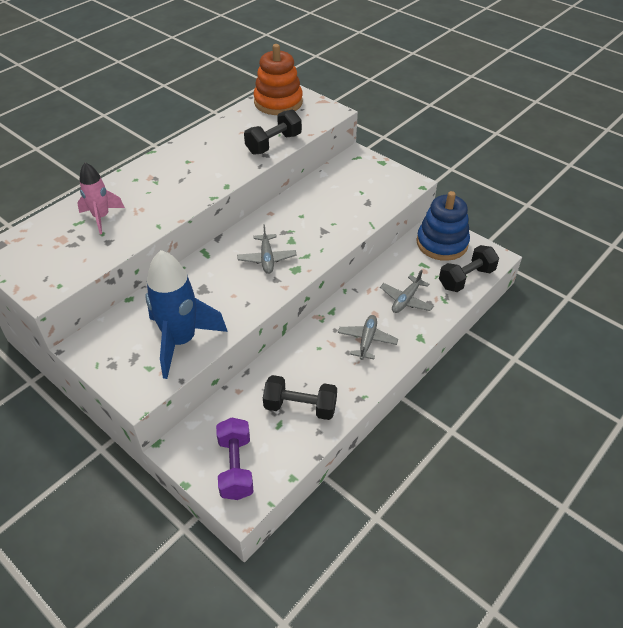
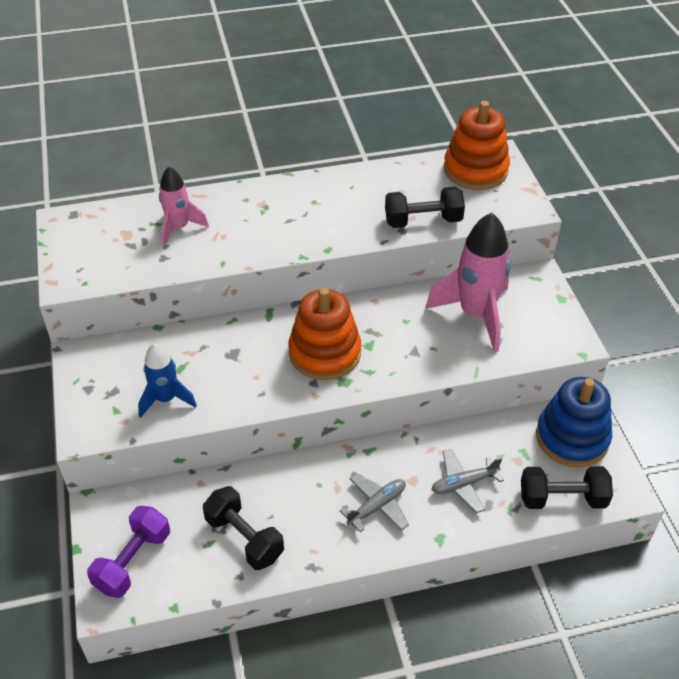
camera: 35 degrees right, 0 degrees up
blue rocket [145,250,228,379] -> blue rocket [138,343,197,418], size x0.58
grey plane [237,224,297,274] -> orange stacking toy [289,288,361,380]
none -> pink rocket [425,213,511,352]

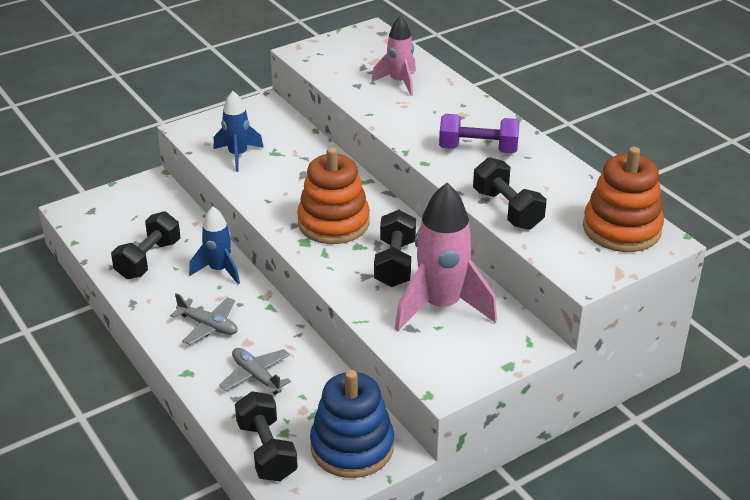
camera: 70 degrees right, 10 degrees down
purple dumbbell [87,506,170,598] -> purple dumbbell moved to [439,114,520,153]
none -> blue rocket [189,206,240,284]
none -> black dumbbell [374,210,416,287]

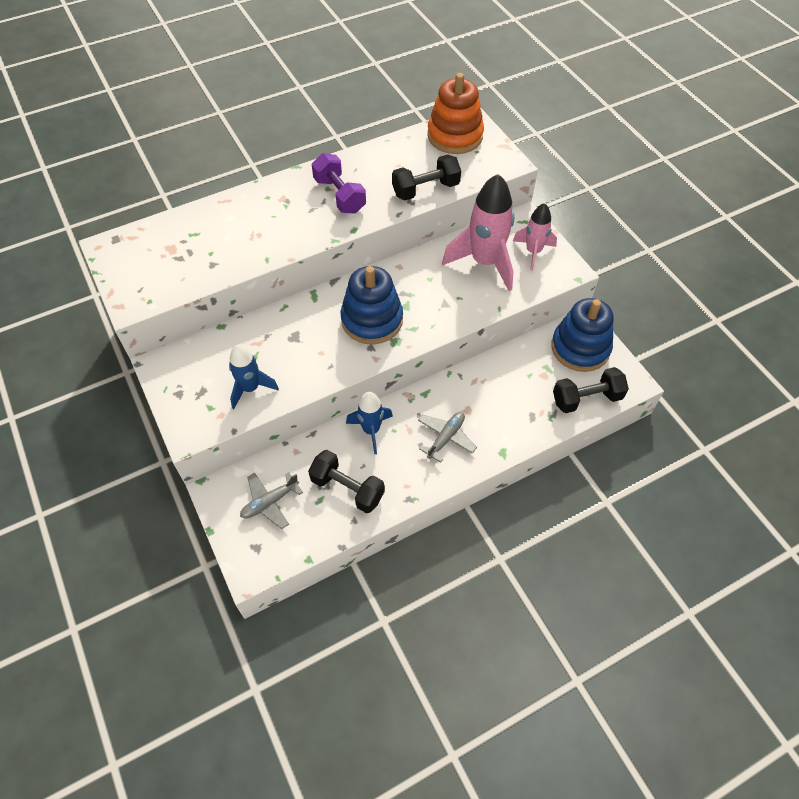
camera: 85 degrees left, 20 degrees up
grey plane [219,348,291,395] -> grey plane moved to [240,472,303,529]
orange stacking toy [297,147,370,244] -> blue stacking toy [341,266,403,344]
pink rocket [371,16,416,96] -> pink rocket moved to [513,203,557,271]
black dumbbell [374,210,416,287] -> none
purple dumbbell [439,114,520,153] -> purple dumbbell turned 45 degrees counterclockwise [312,153,366,214]

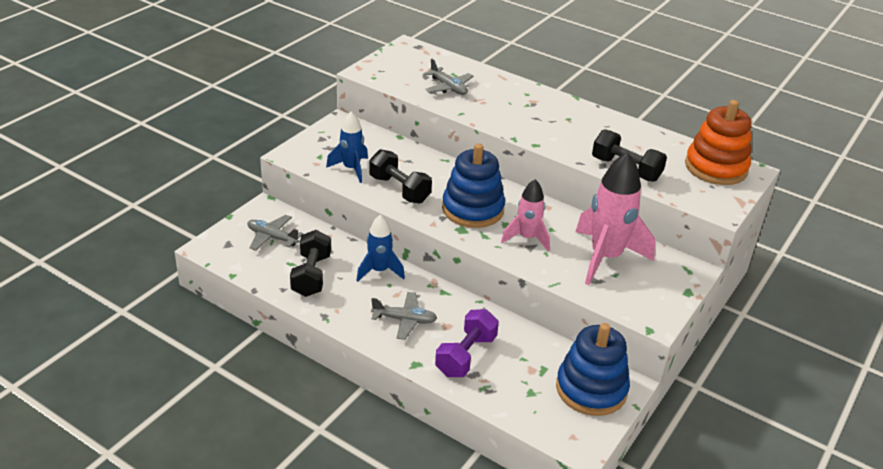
camera: 60 degrees right, 20 degrees down
purple dumbbell [312,153,366,214] -> purple dumbbell moved to [435,309,499,377]
pink rocket [513,203,557,271] -> pink rocket moved to [501,179,550,251]
black dumbbell [553,367,629,413] -> black dumbbell moved to [369,149,432,204]
none -> grey plane [423,59,474,95]

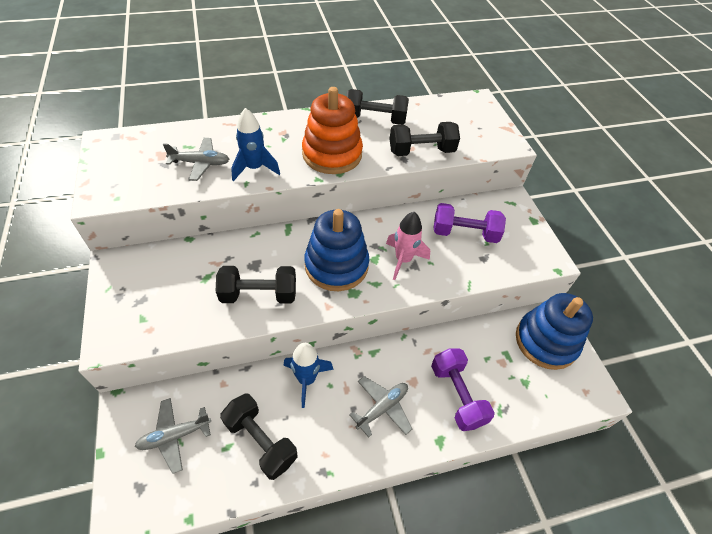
camera: 50 degrees left, 15 degrees up
blue rocket [326,112,368,183] -> blue rocket moved to [231,108,280,181]
pink rocket [576,152,655,285] -> purple dumbbell [433,203,506,243]
orange stacking toy [685,100,752,185] -> orange stacking toy moved to [302,87,363,174]
none -> black dumbbell [346,89,409,125]

